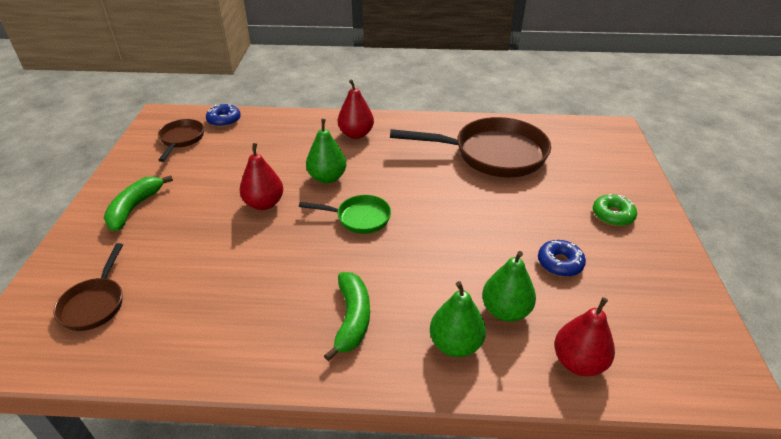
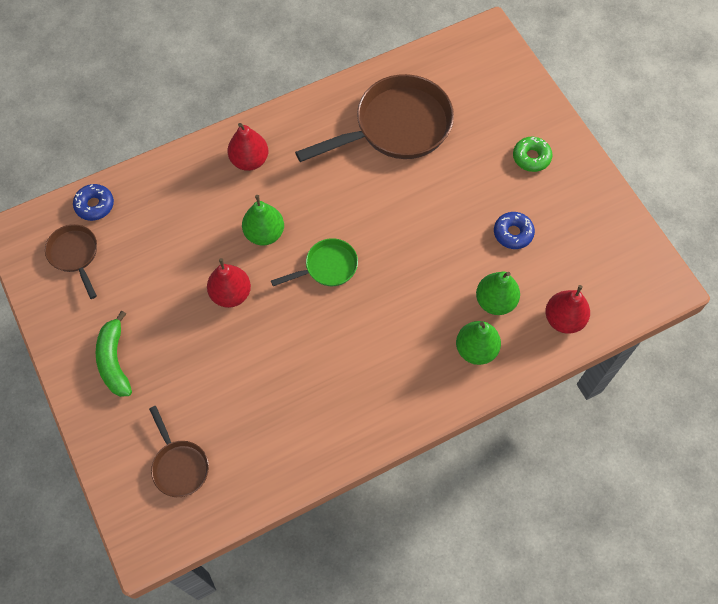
camera: 30 degrees left, 25 degrees up
green banana [324,272,370,361] -> none

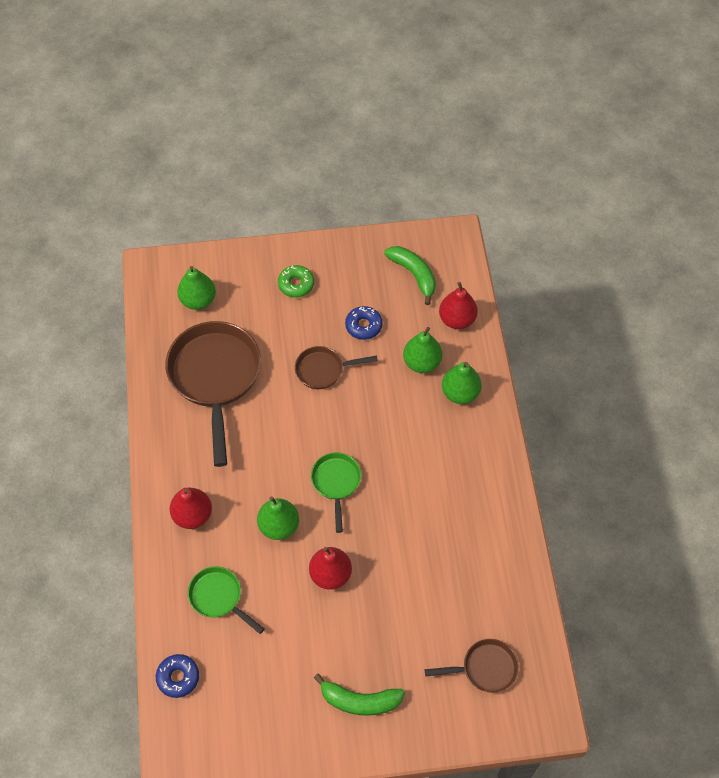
camera: 70 degrees left, 5 degrees down
brown pan [45,224,97,299] -> brown pan moved to [295,346,378,389]
none -> green pear [177,266,216,310]
none -> green pan [188,566,264,634]
none -> green banana [384,246,436,305]

